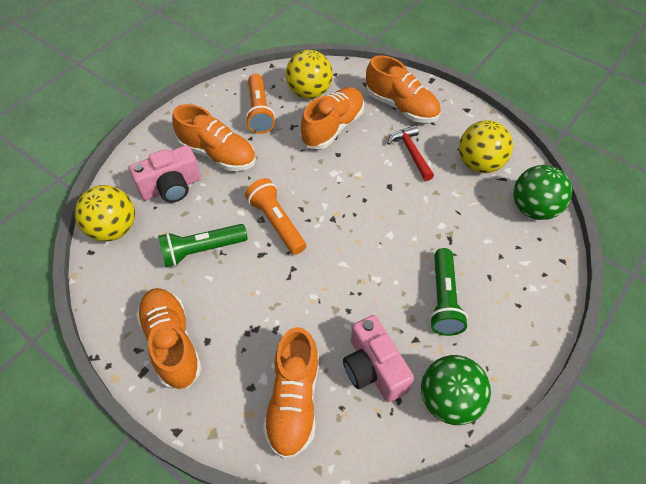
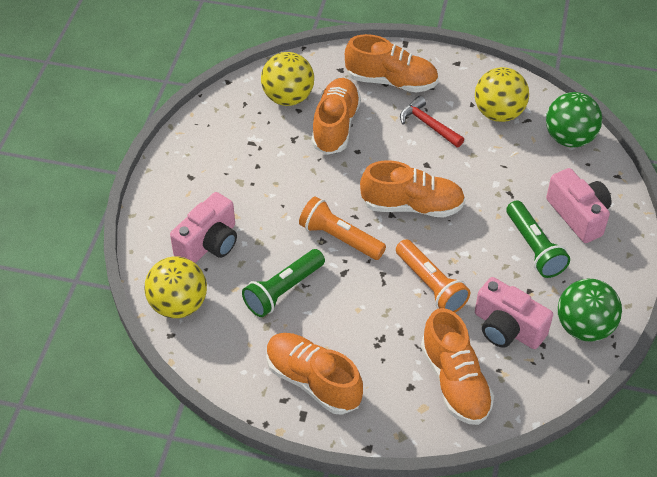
camera: 25 degrees left, 5 degrees down
orange shoe [172,104,256,171] -> orange shoe moved to [360,160,465,218]
orange flashlight [246,74,275,134] -> orange flashlight moved to [396,239,470,313]
none -> pink camera [546,168,612,243]

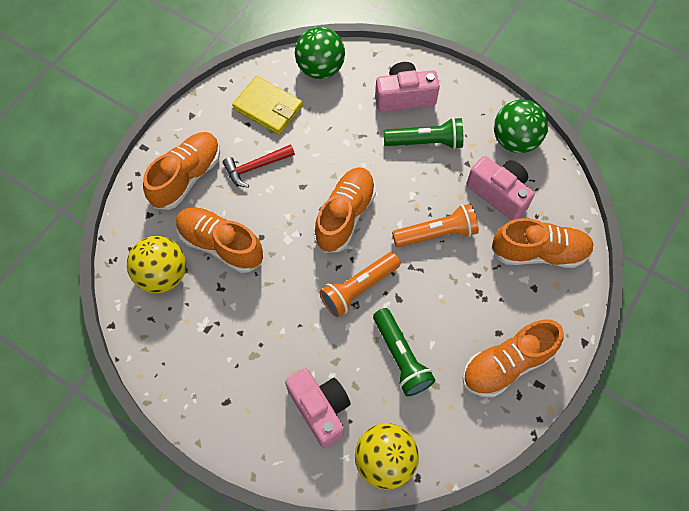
camera: 70 degrees left, 15 degrees up
yellow ball [475,67,529,122] -> yellow wallet [232,76,303,135]
pink camera [475,277,553,349] -> pink camera turned 105 degrees counterclockwise [466,156,535,221]

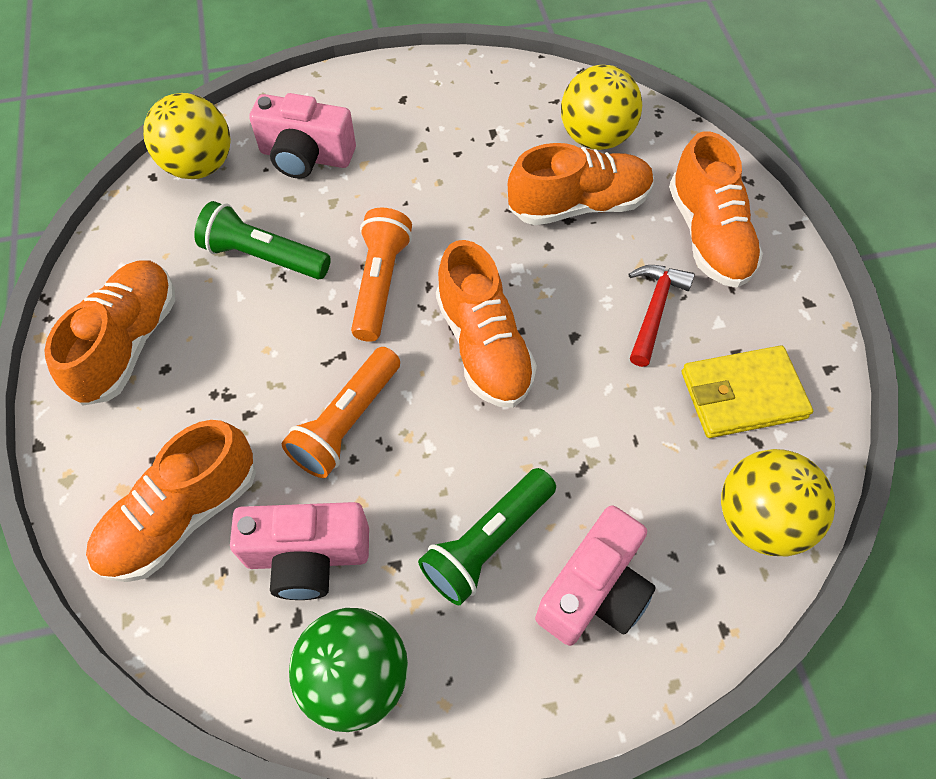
camera: 135 degrees right, 5 degrees down
green ball [295,27,345,79] -> yellow ball [721,449,835,557]

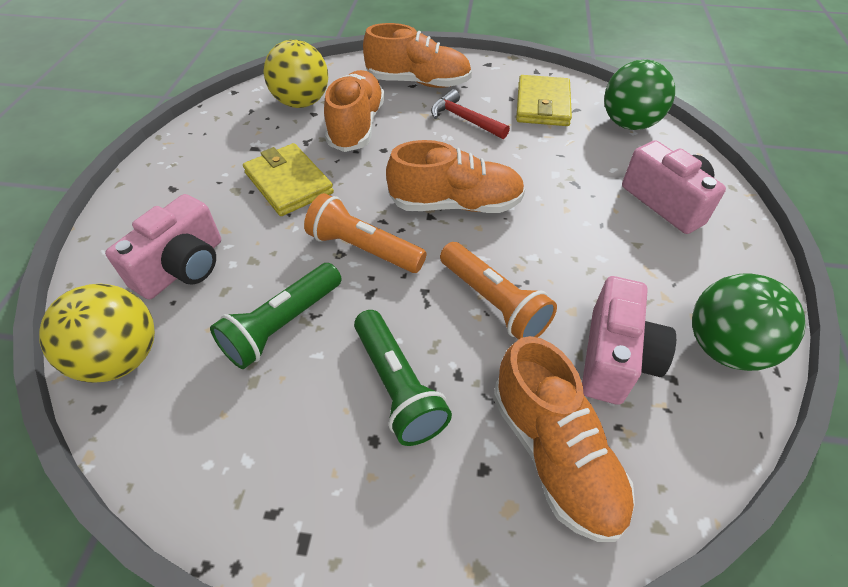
camera: 70 degrees left, 10 degrees down
orange shoe [44,260,175,406] -> none
green flashlight [418,468,556,605] -> green flashlight moved to [354,310,452,446]
yellow ball [721,449,835,557] -> green ball [604,60,675,130]
none -> yellow wallet [243,143,334,216]

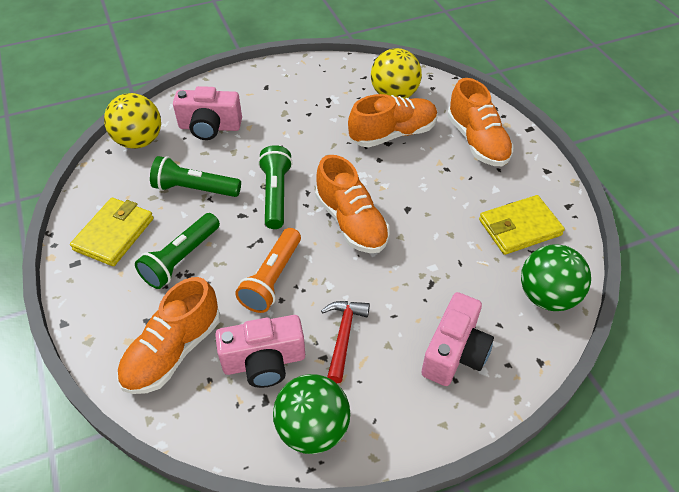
camera: 60 degrees right, 0 degrees up
yellow wallet [243,143,334,216] -> yellow wallet moved to [70,198,153,266]
orange flashlight [304,193,427,273] -> green flashlight [258,145,293,229]
red hammer [431,89,510,139] -> red hammer moved to [321,301,370,383]

